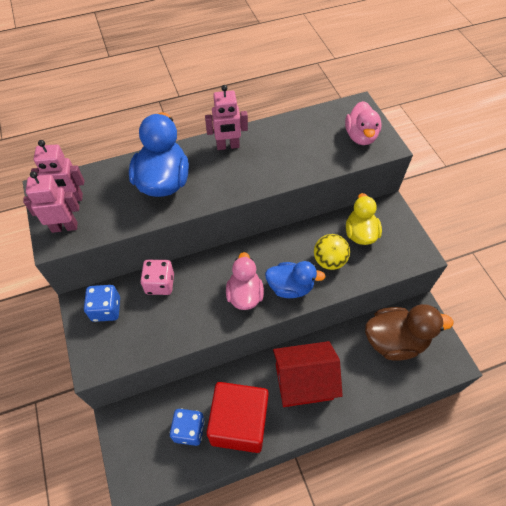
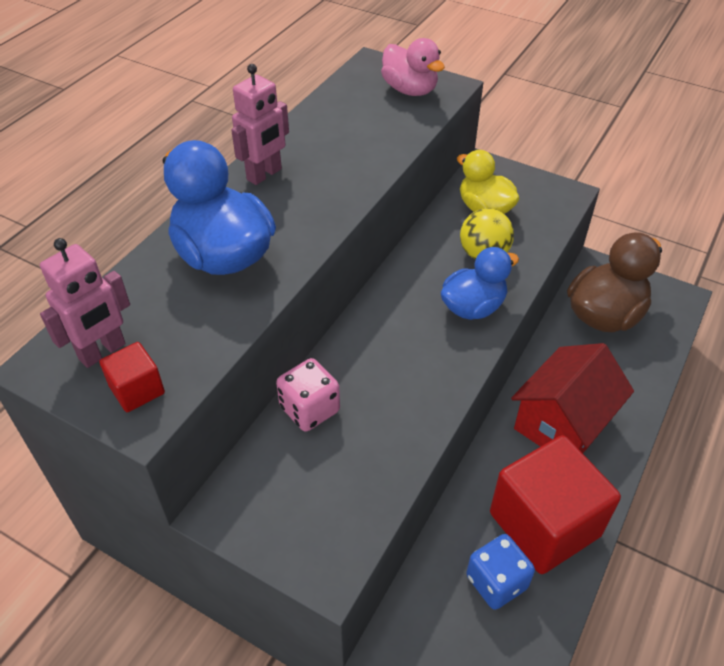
camera: 40 degrees left, 10 degrees down
pink robot [23,171,79,233] -> red cube [99,342,165,412]
blue dice [84,285,120,322] -> none
pink duck [226,252,264,310] -> none

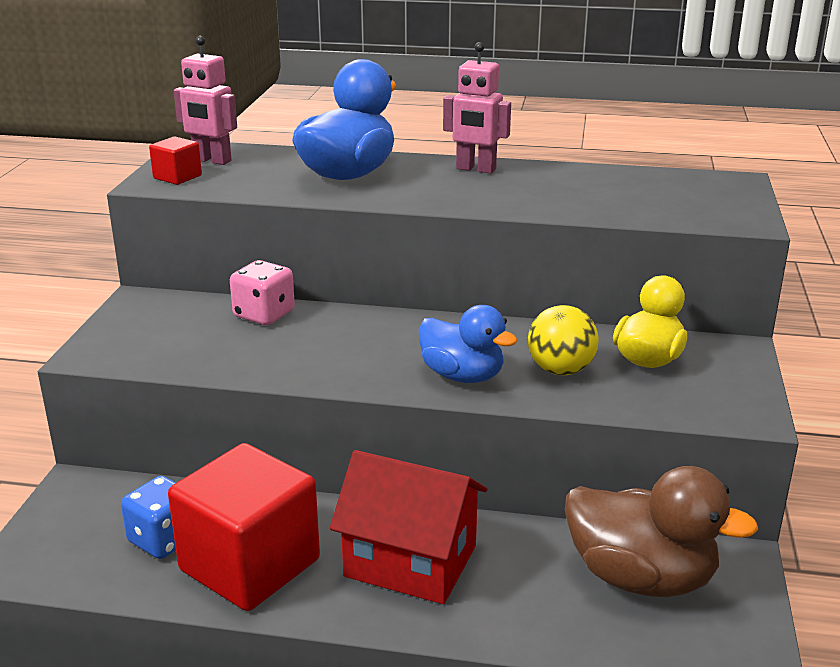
camera: 70 degrees right, 20 degrees down
pink duck [381,38,445,96] -> none

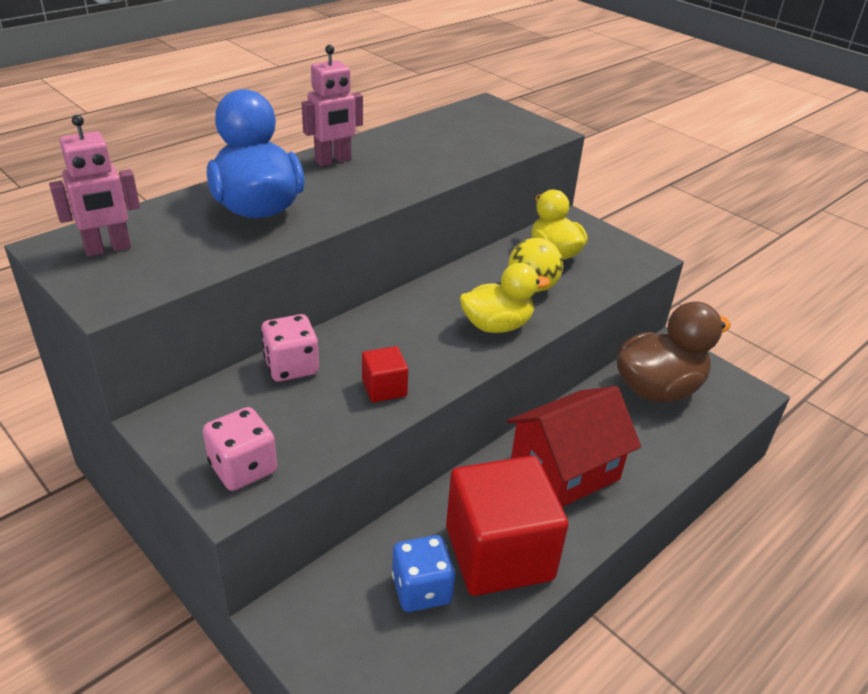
camera: 55 degrees left, 10 degrees up
red cube [149,136,202,185] -> red cube moved to [362,346,408,403]
blue duck [419,305,517,383] -> yellow duck [460,263,550,333]
none -> pink dice [203,407,277,491]

